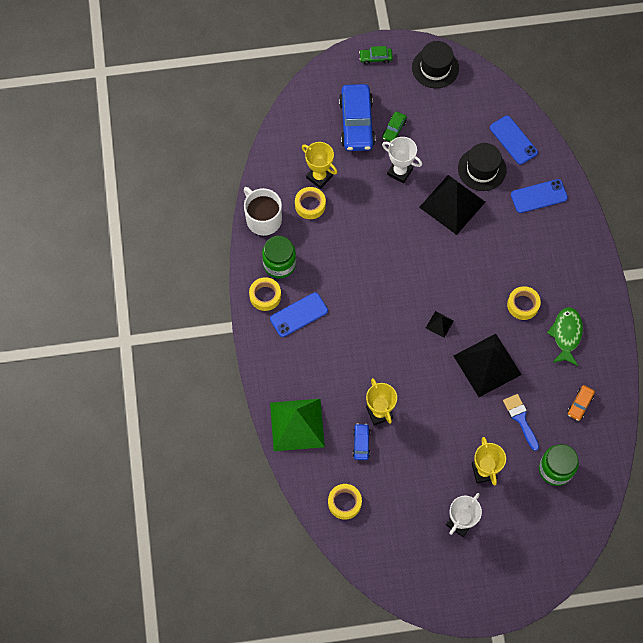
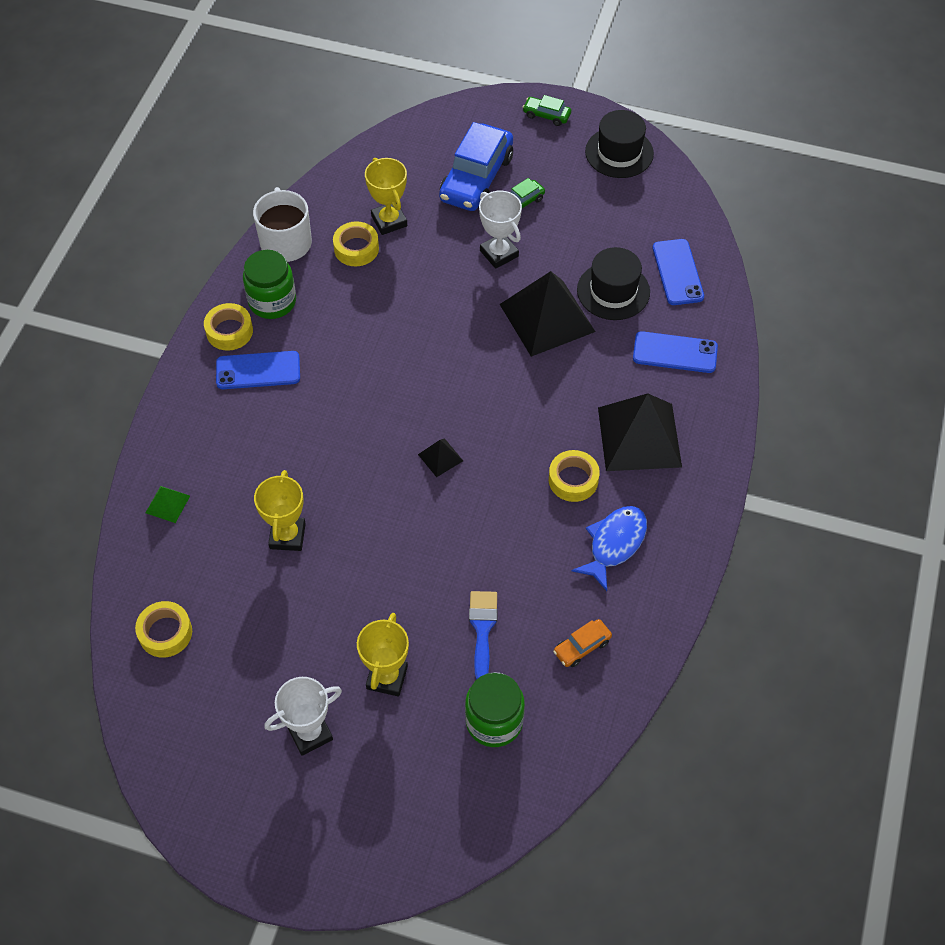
camera: 25 degrees right, 10 degrees down
green pyramid [270,399,325,451] -> green pyramid [146,486,190,523], size x0.43
blue car [353,423,370,460] -> none
black pyramid [454,334,522,397] -> black pyramid moved to [598,393,682,471]
green fish [547,307,583,366] -> blue fish [572,506,647,591]

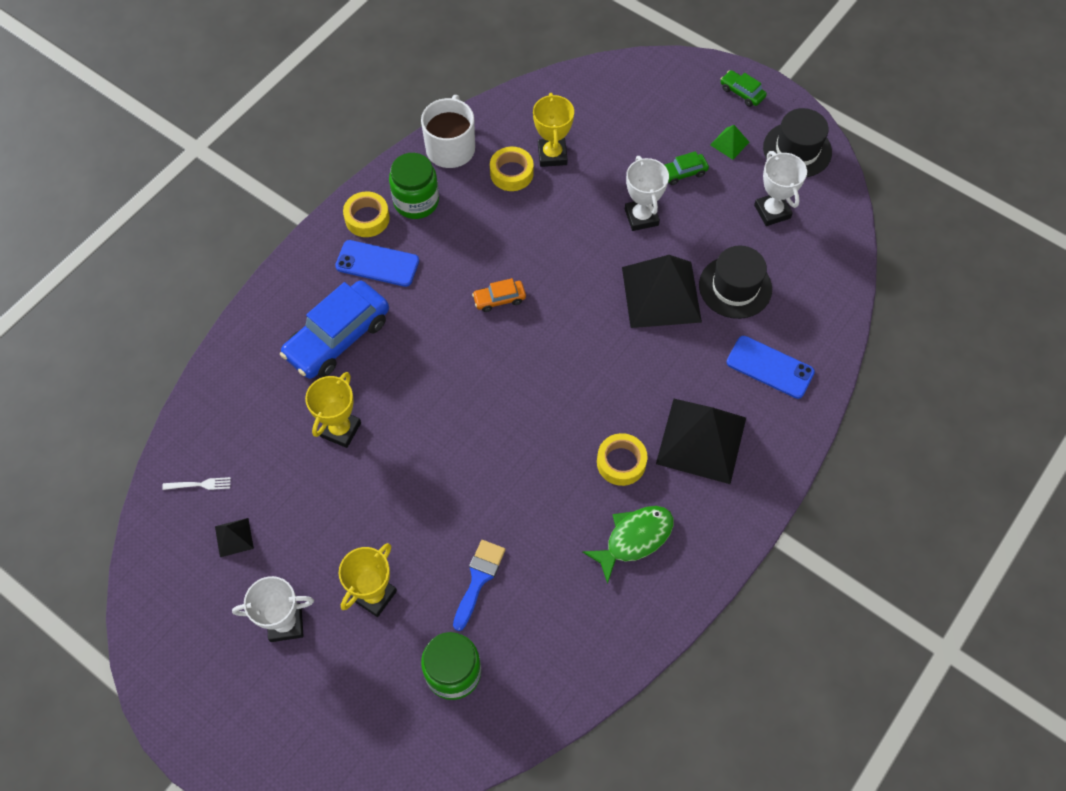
camera: 20 degrees right, 5 degrees up
yellow tape [135,601,192,658] -> white fork [162,477,231,490]
green pyramid [146,486,190,523] -> green pyramid moved to [710,125,749,160]
black pyramid [418,438,463,477] -> black pyramid moved to [215,518,254,557]
blue car [439,122,513,211] -> blue car moved to [280,281,389,379]
orange car [553,619,612,667] -> orange car moved to [472,278,526,312]
blue fish [572,506,647,591] -> green fish [582,506,674,584]
blue phone [653,239,704,305] -> none
none -> white trophy [754,151,807,226]

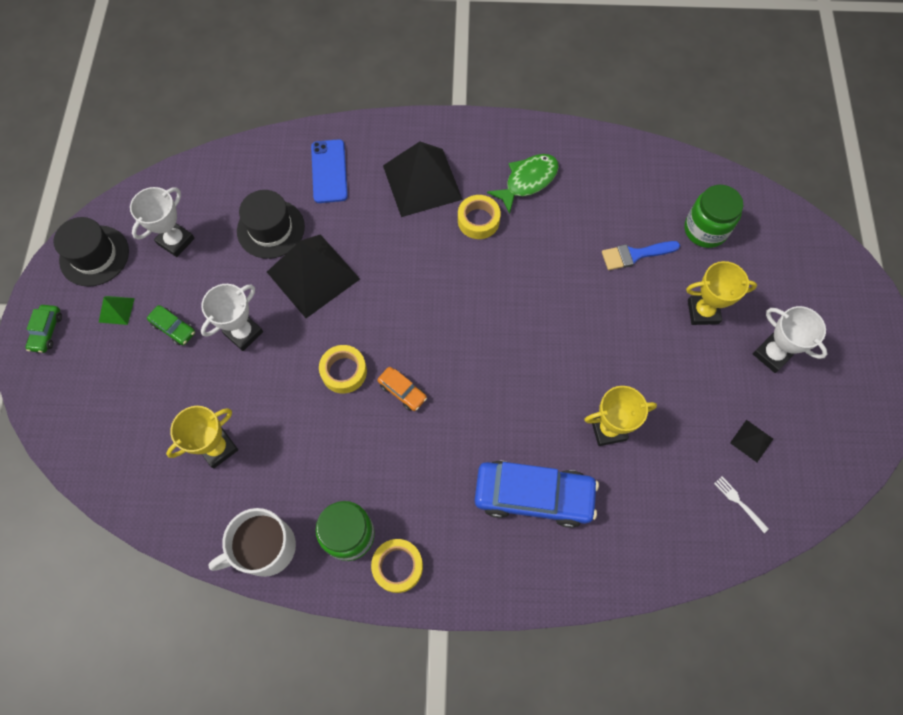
camera: 125 degrees left, 5 degrees up
blue phone [335,240,419,287] -> none
yellow tape [490,147,534,191] -> yellow tape moved to [319,345,367,393]
green fish [582,506,674,584] -> green fish turned 120 degrees clockwise [487,154,559,214]

